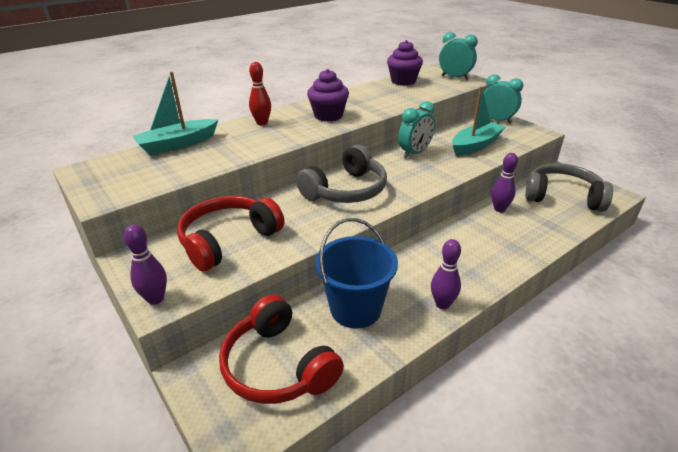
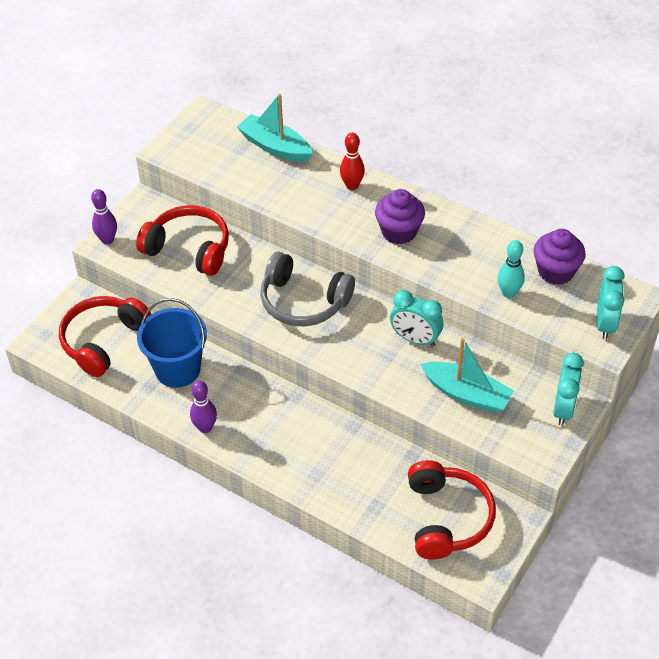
camera: 70 degrees right, 15 degrees up
purple bowling pin [492,153,518,212] -> none
grey headphones [525,163,613,212] -> red headphones [408,460,496,560]
none -> turquoise bowling pin [498,240,525,298]

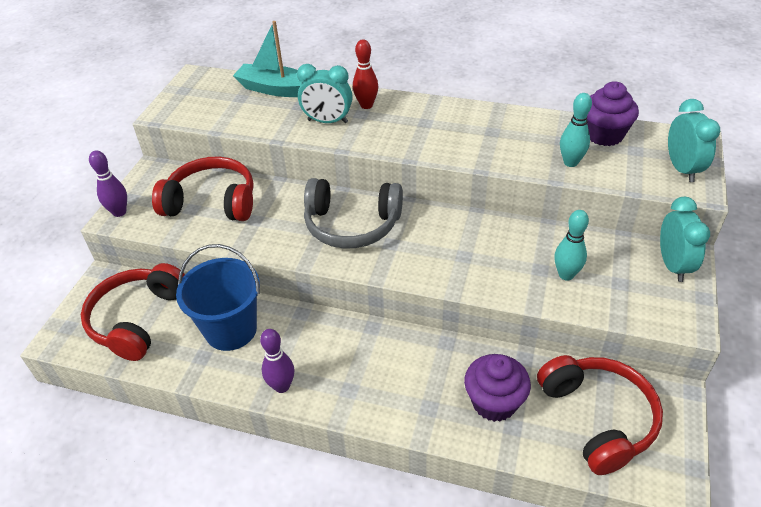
camera: 15 degrees left, 5 degrees down
purple cupcake [375,189,425,244] -> purple cupcake moved to [464,354,531,422]
turquoise clock [390,290,444,347] -> turquoise clock moved to [297,64,352,123]
turquoise boat [420,338,514,413] -> turquoise bowling pin [554,210,589,281]

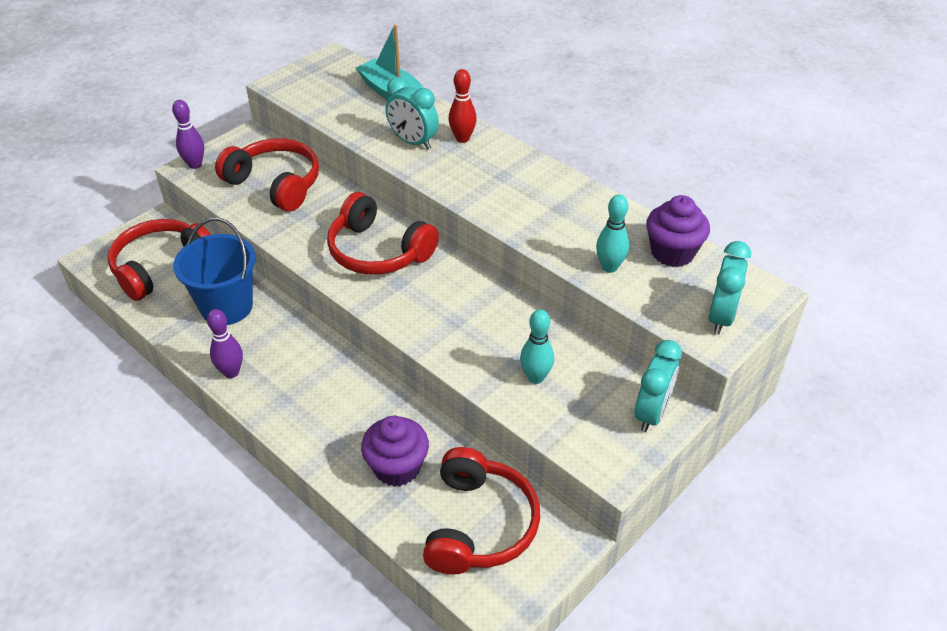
camera: 25 degrees right, 0 degrees up
grey headphones [304,178,403,249] -> red headphones [327,192,439,275]

